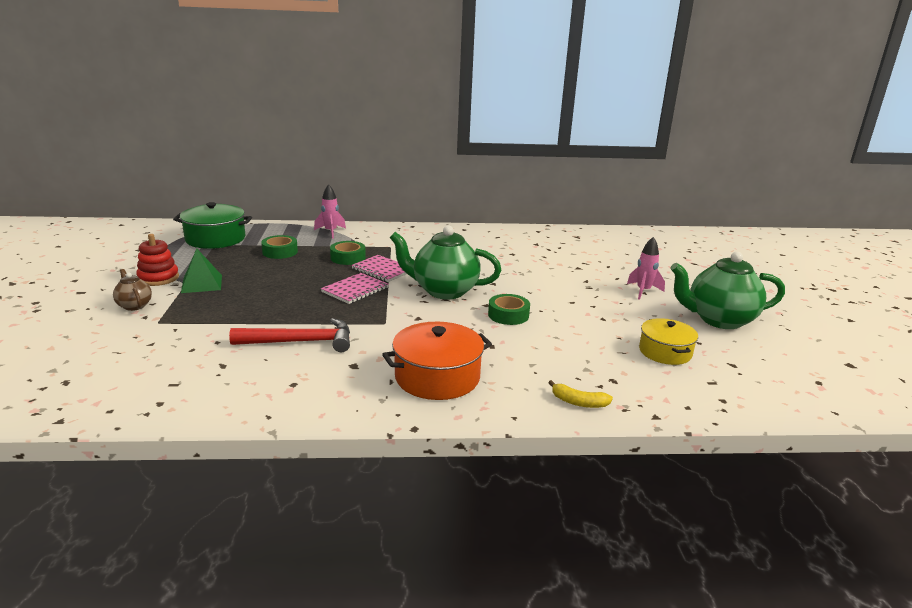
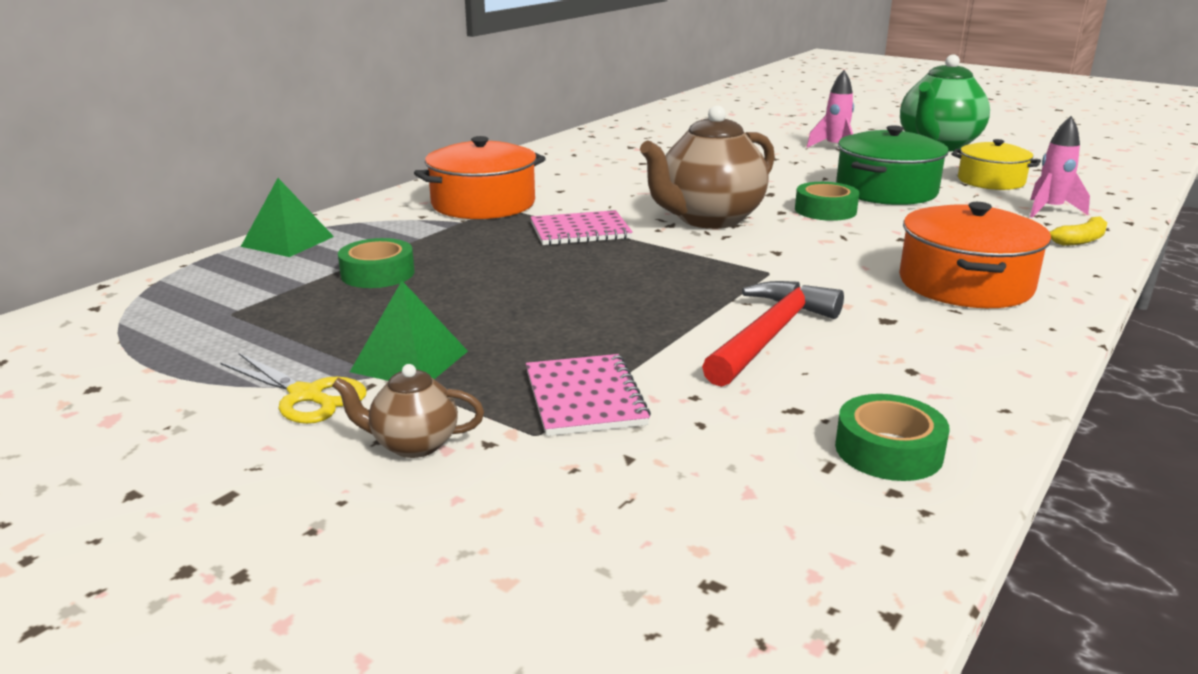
camera: 50 degrees left, 0 degrees up
red stacking toy [136,234,179,286] -> yellow scissors [220,353,367,424]
green pot [173,202,252,249] -> green pot moved to [836,125,949,205]
pink rocket [314,184,346,239] -> pink rocket moved to [1030,116,1090,218]
pink notebook [321,273,389,304] -> pink notebook moved to [526,354,651,436]
green tape [330,241,366,265] -> green tape moved to [835,394,950,481]
green teapot [390,225,501,299] -> brown teapot [640,105,775,229]
none -> green pyramid [241,178,334,257]
none -> orange pot [414,136,546,219]

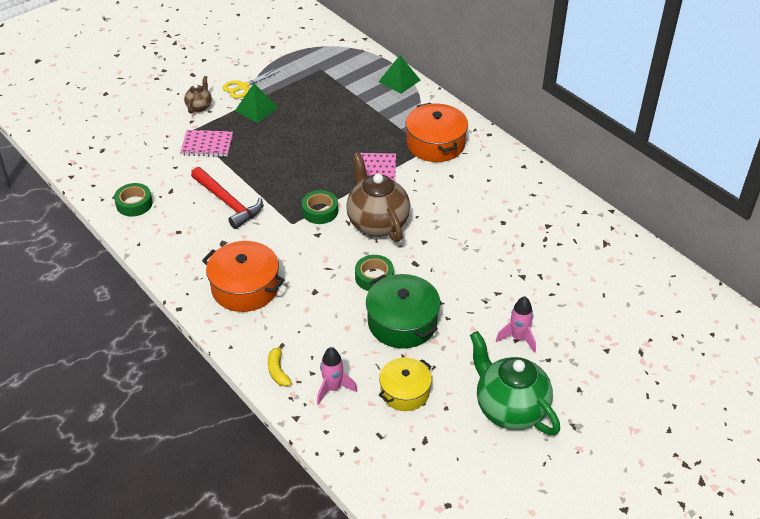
camera: 105 degrees right, 20 degrees up
green tape [338,238,415,288] -> green tape moved to [302,190,338,224]

